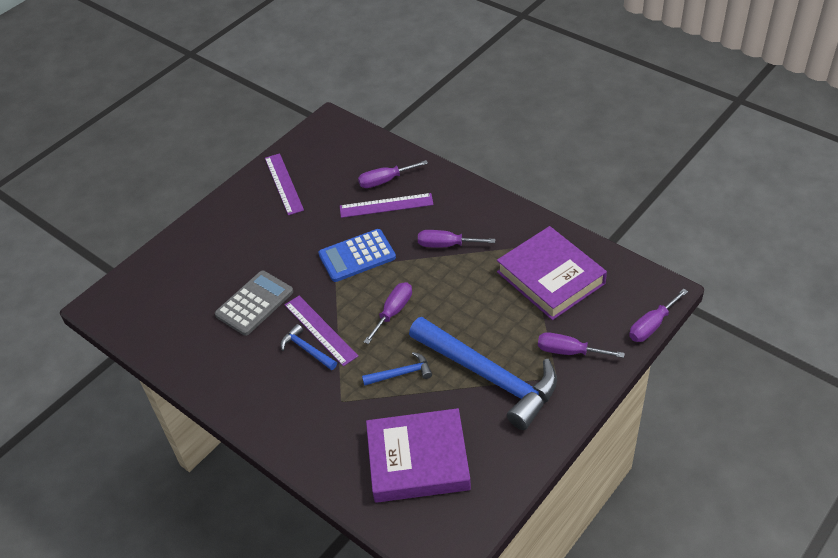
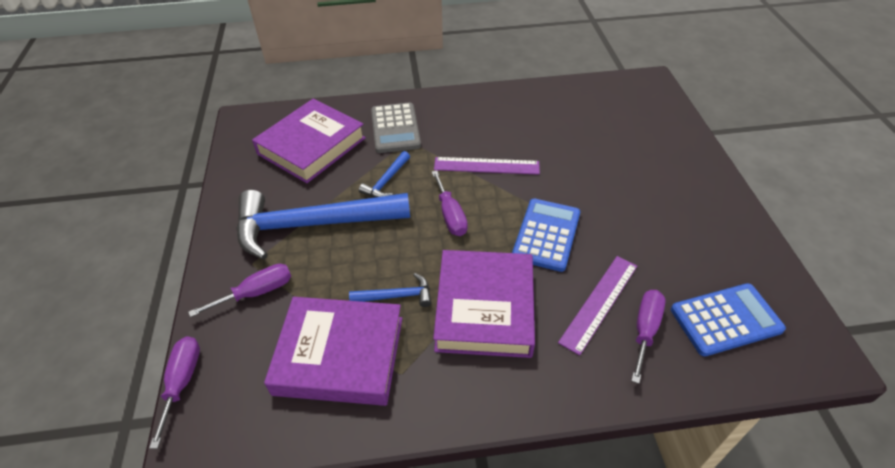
camera: 130 degrees right, 0 degrees up
grey calculator [215,271,293,336] -> grey calculator moved to [371,102,421,153]
purple ruler [265,153,304,215] -> none
blue hammer [281,324,337,370] -> blue hammer moved to [349,273,431,307]
purple screwdriver [418,230,495,247] -> purple book [433,250,535,358]
none -> blue calculator [671,283,786,356]

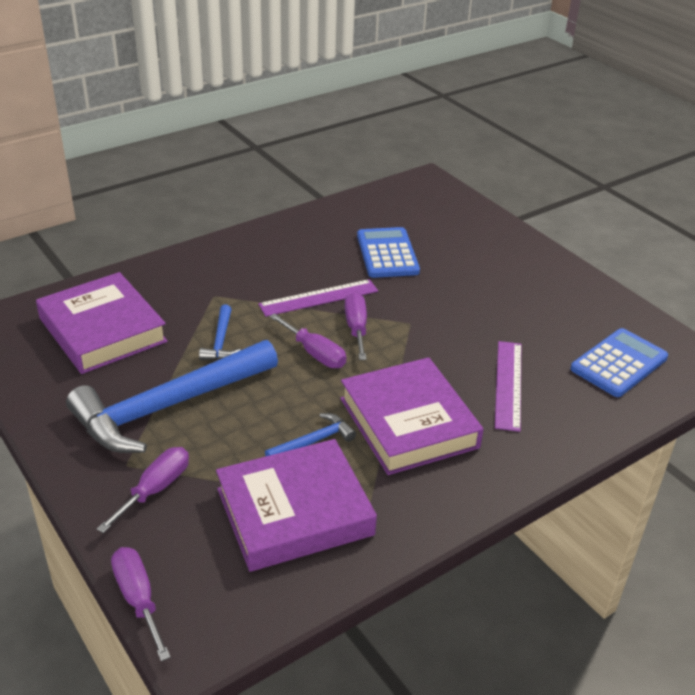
camera: 30 degrees left, 10 degrees down
purple book [252,99,366,183] -> purple book turned 45 degrees counterclockwise [36,272,168,374]
grey calculator [371,102,421,153] -> none
blue calculator [512,199,580,272] -> blue calculator moved to [357,227,420,278]
purple screwdriver [631,290,666,384] -> purple screwdriver moved to [345,292,367,360]

